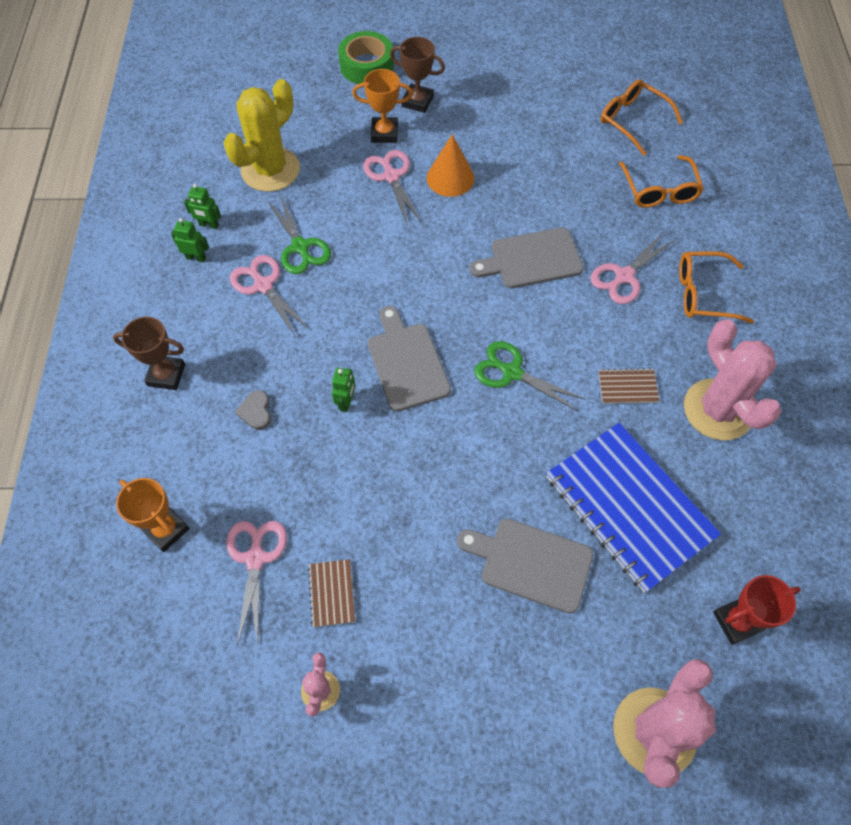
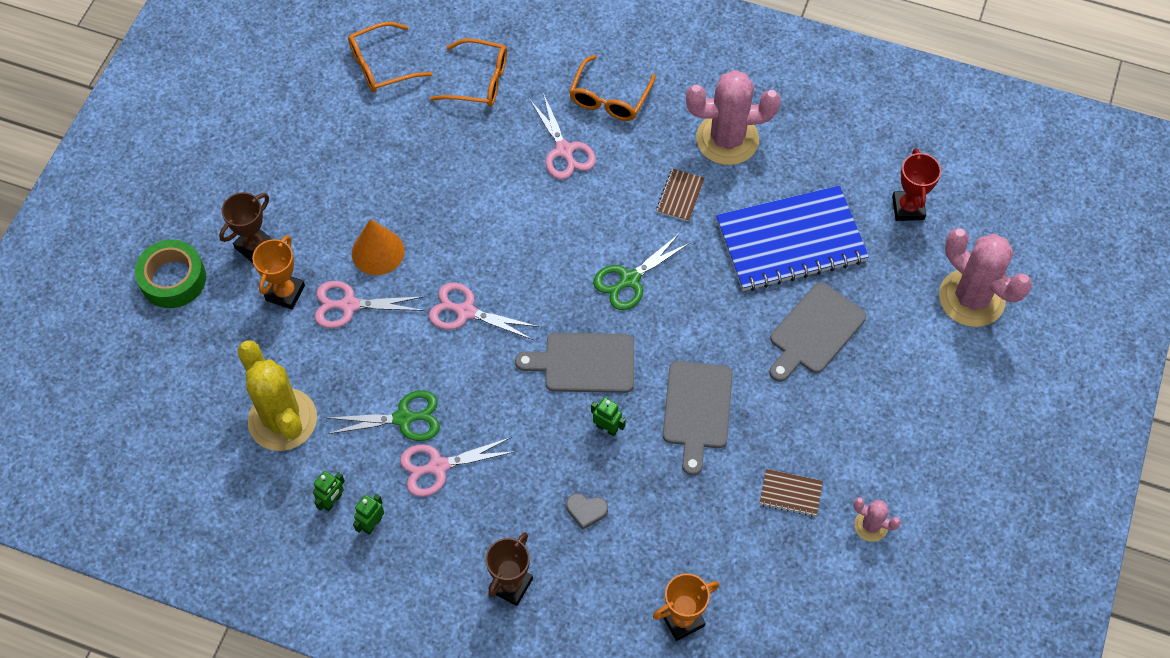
camera: 70 degrees left, 0 degrees up
pink scissors [226,521,287,645] -> pink scissors moved to [429,282,539,340]
grey cutting board [469,227,584,288] -> grey cutting board moved to [663,361,733,475]

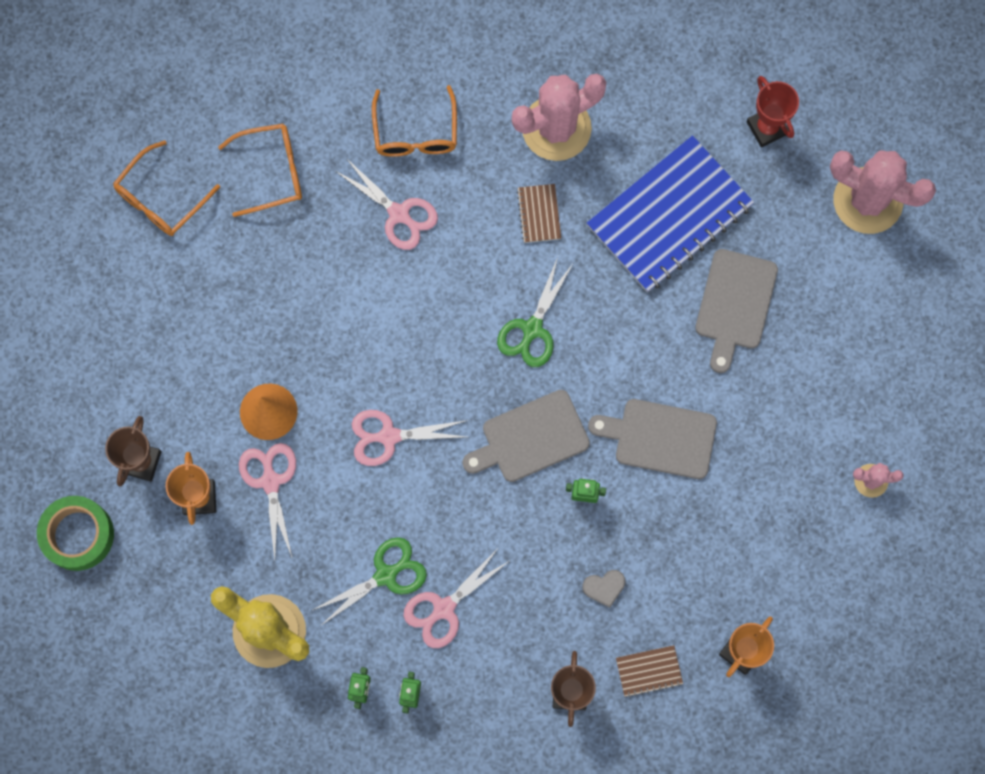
camera: 25 degrees left, 15 degrees up
pink scissors [315,281,424,328] -> pink scissors turned 105 degrees clockwise [239,443,296,560]
grey cutting board [663,361,733,475] -> grey cutting board turned 120 degrees clockwise [588,399,717,479]
brown notebook [760,469,823,517] -> brown notebook moved to [616,645,683,698]

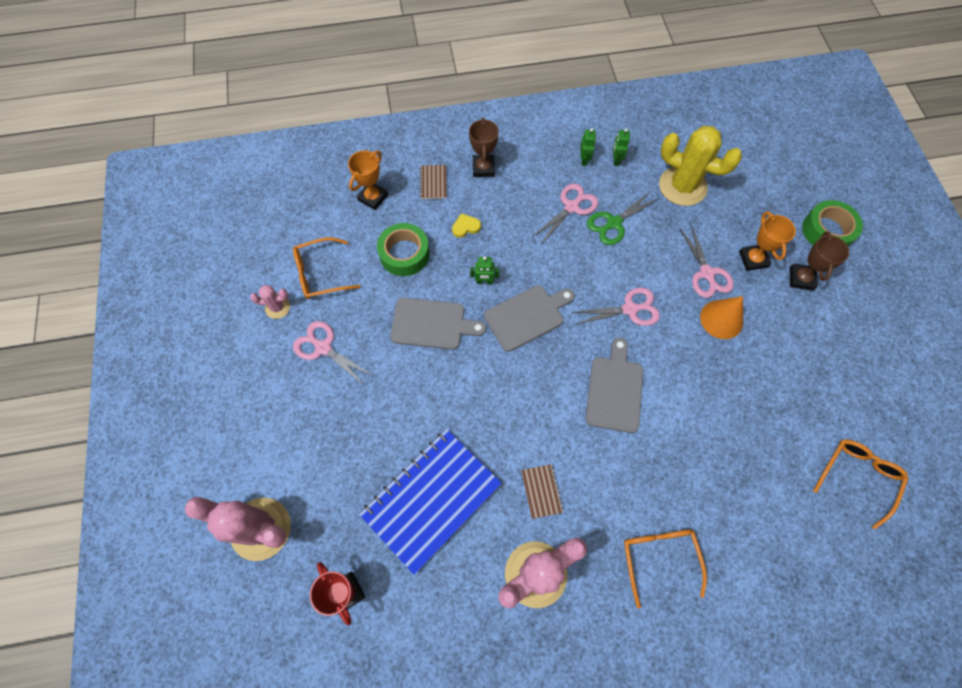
camera: 175 degrees right, 10 degrees down
orange glasses [218,124,302,217] -> orange glasses moved to [293,237,360,299]
pink scissors [335,158,438,250] -> pink scissors moved to [293,321,373,386]
green scissors [497,257,573,367] -> none
grey heart [582,570,626,608] -> yellow heart [452,213,481,238]
brown notebook [616,645,683,698] -> brown notebook turned 75 degrees counterclockwise [419,165,447,199]
grey cutting board [695,249,778,373] -> grey cutting board moved to [586,338,644,433]
none -> green tape [377,223,430,276]

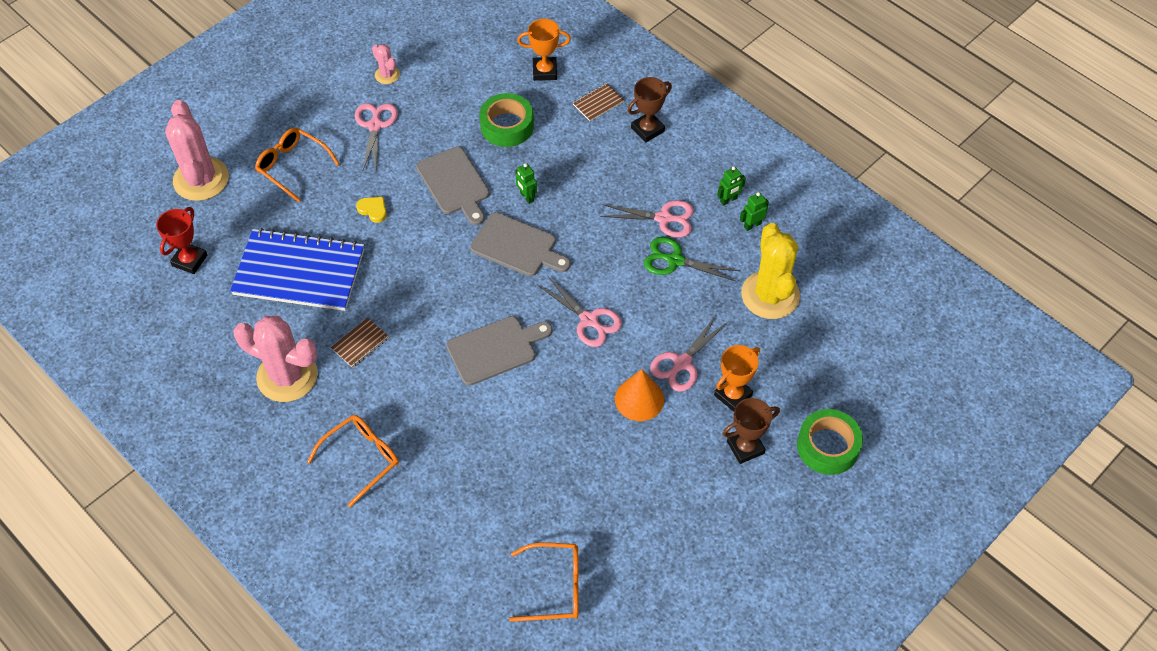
camera: 55 degrees right, 10 degrees down
orange glasses [293,237,360,299] -> orange glasses moved to [255,128,340,202]
yellow heart [452,213,481,238] -> yellow heart moved to [356,197,387,223]

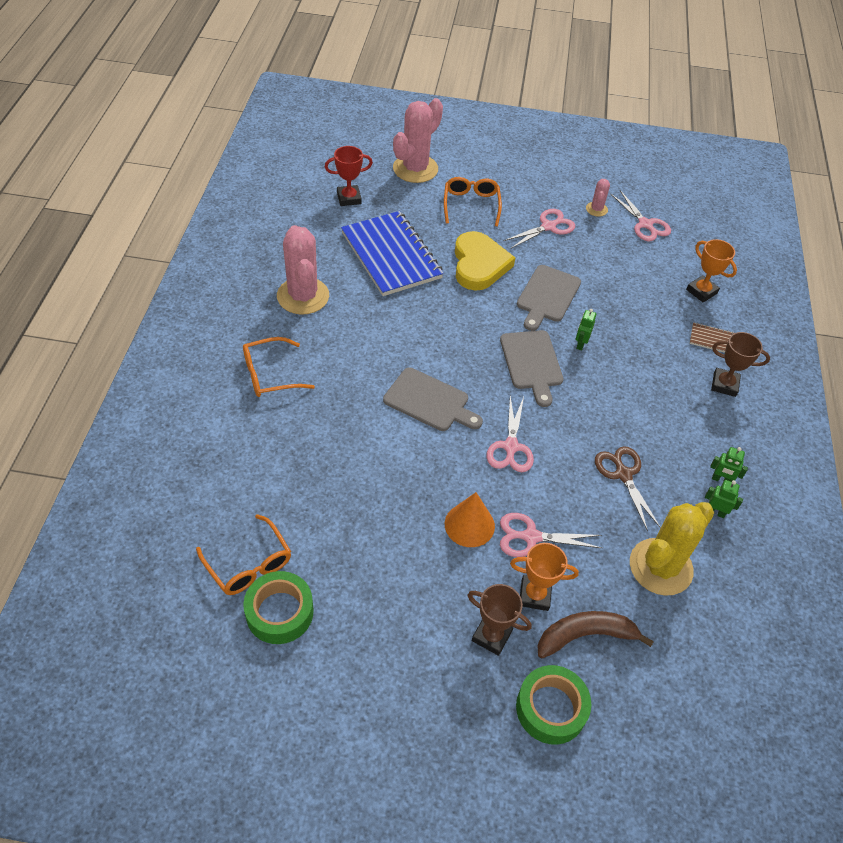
camera: 50 degrees right, 5 degrees down
orange glasses [307,415,399,507] -> orange glasses turned 150 degrees clockwise [243,337,315,397]
brown notebook [331,318,389,368] -> none
yellow heart [356,197,387,223] -> yellow heart [455,231,515,291], size x2.43
green tape [479,93,534,147] -> green tape moved to [243,571,314,644]
pink scissors [600,200,694,237] -> pink scissors moved to [611,190,671,241]
green scissors [644,237,740,281] -> brown scissors [595,446,661,532]
none -> brown banana [538,611,654,658]

